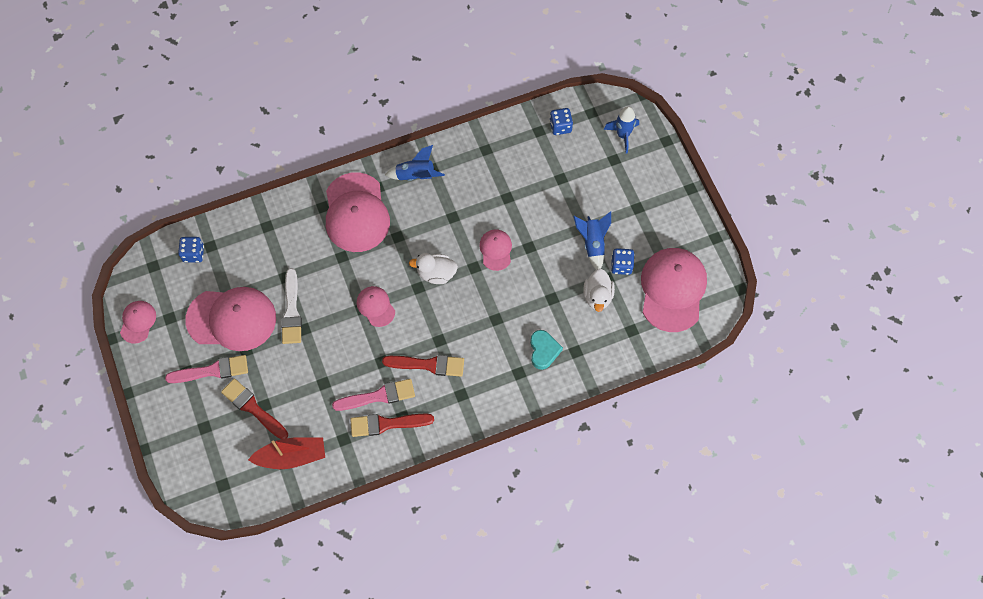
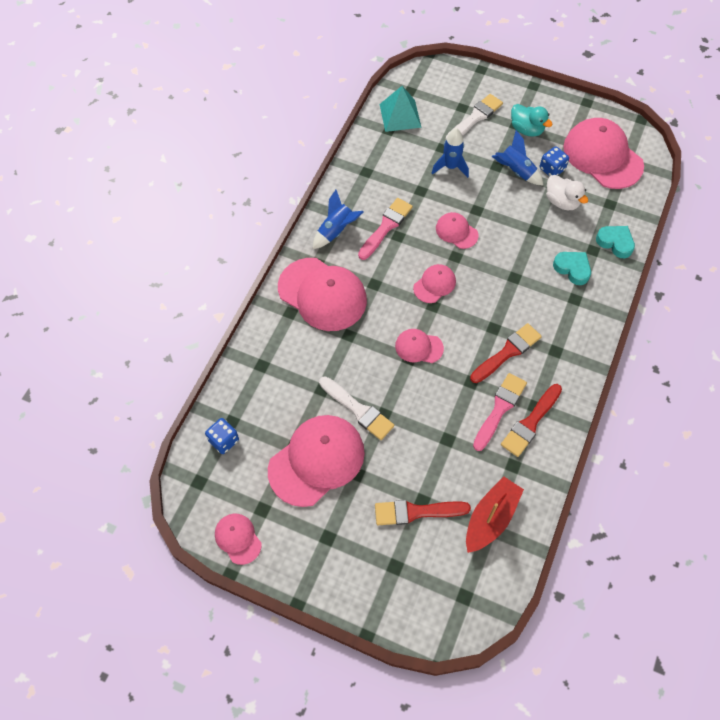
camera: 45 degrees left, 5 degrees down
pink brush [165,355,248,383] -> pink brush moved to [358,198,413,260]
white duck [409,253,458,284] -> pink cap [413,264,456,303]
blue dice [549,108,573,135] -> turquoise pyramid [380,86,421,132]
blue rocket [604,106,639,154] -> blue rocket moved to [432,128,469,178]
none -> white brush [446,94,503,139]
none -> turquoise duck [511,104,553,137]
none -> turquoise heart [596,226,635,258]

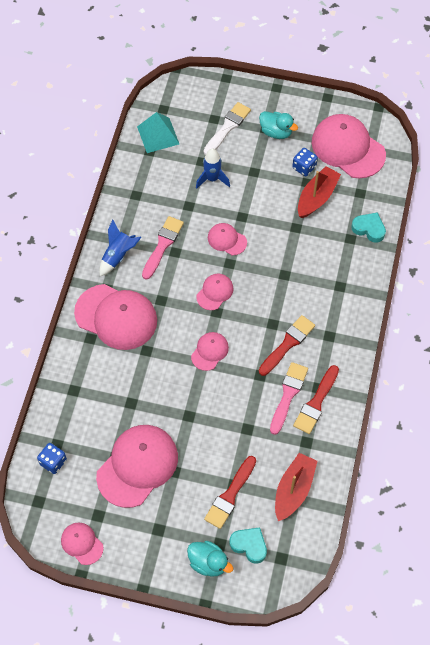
camera: 10 degrees left, 0 degrees up
white brush [319,376,394,440] -> none
red brush [375,500,471,525] -> red brush turned 45 degrees counterclockwise [204,456,256,529]
pink cap [395,329,444,363] -> pink cap turned 120 degrees clockwise [191,332,229,371]
blue rocket [492,130,544,186] -> none
white duck [546,175,588,210] -> red boat [298,166,341,218]
turquoise heart [553,252,591,285] -> turquoise heart moved to [230,527,267,564]
none -> turquoise duck [187,541,233,577]

